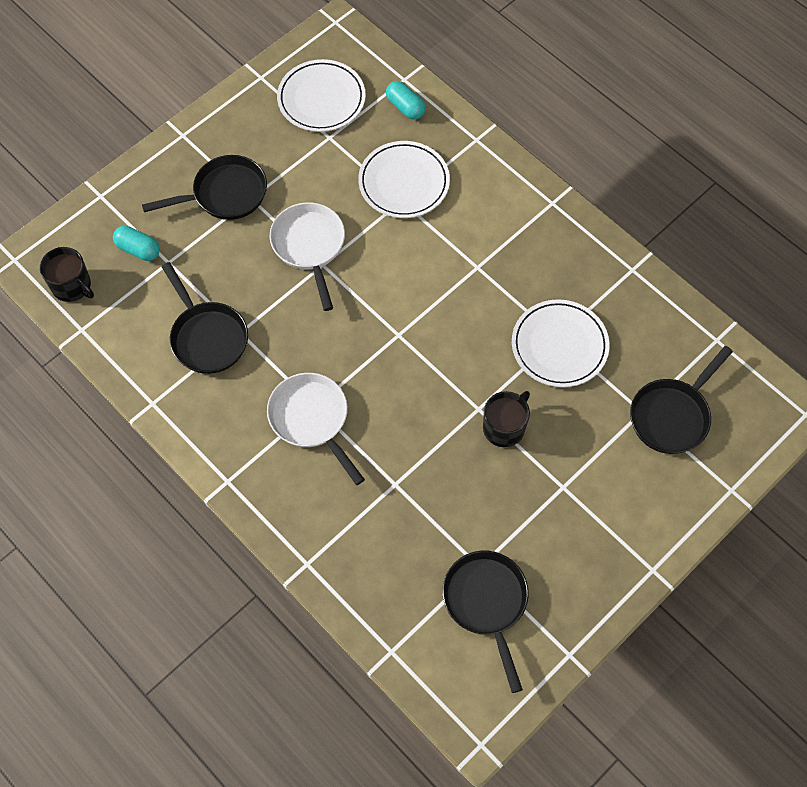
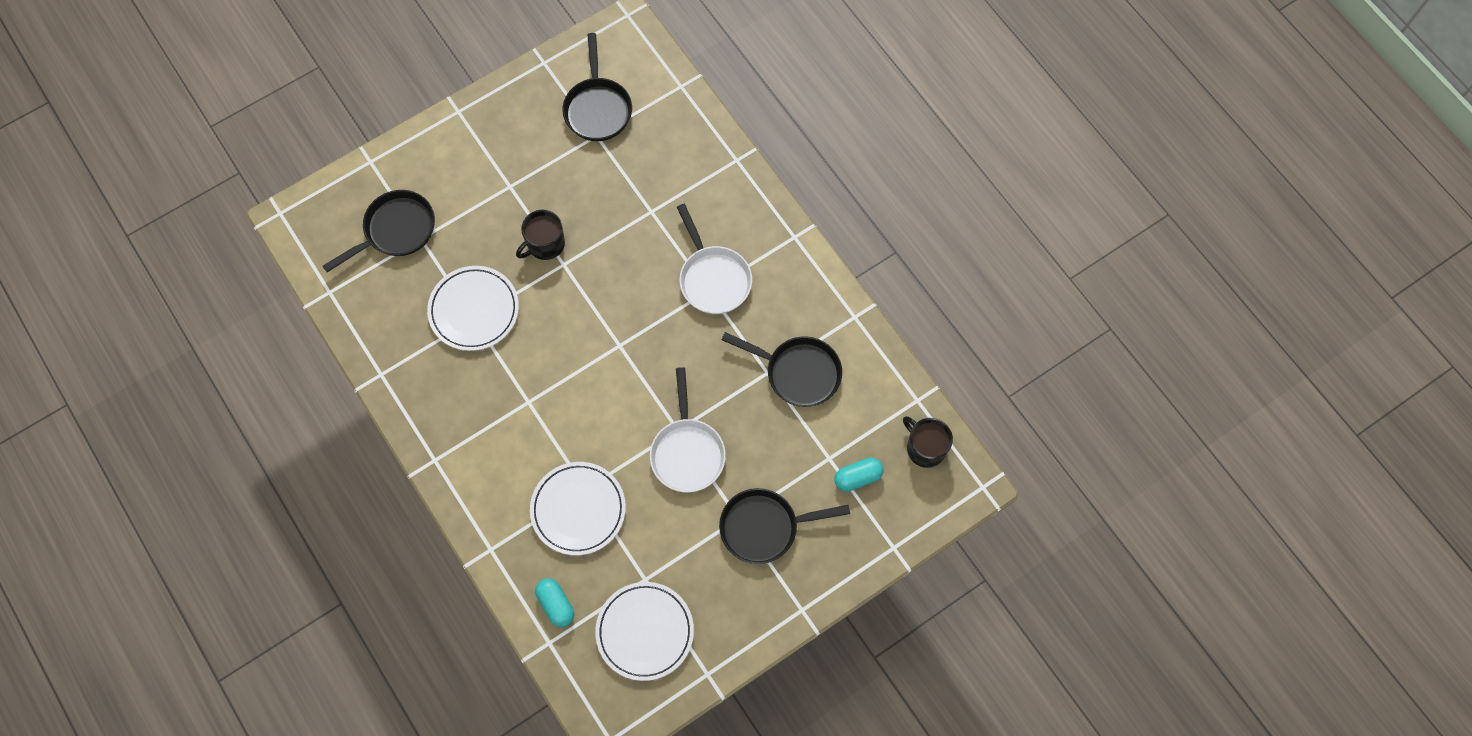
camera: 170 degrees left, 5 degrees up
turquoise capsule [113,226,160,261] -> turquoise capsule turned 60 degrees counterclockwise [834,457,884,492]
black pan [161,262,248,374] -> black pan turned 135 degrees clockwise [722,332,842,407]

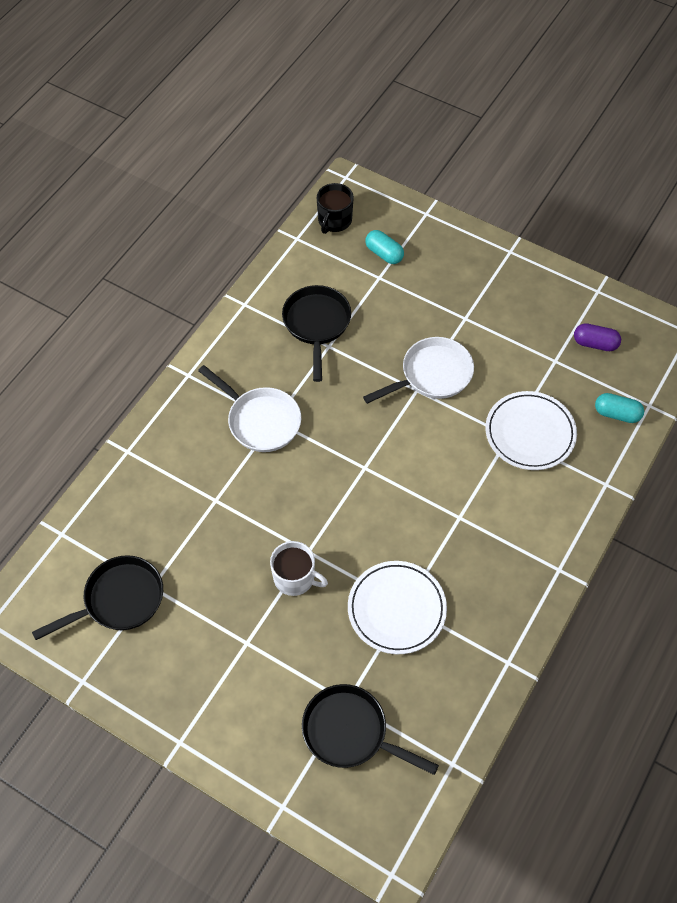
camera: 115 degrees left, 10 degrees down
black mug [516,210,565,260] -> white mug [270,541,328,596]
turquoise capsule [535,578,574,627] -> turquoise capsule turned 75 degrees clockwise [595,393,644,423]
white plate [595,582,694,681] -> purple capsule [574,323,621,351]
white pan [677,204,752,314] -> white pan turned 90 degrees clockwise [198,365,301,452]
black pan [719,488,850,564] -> none

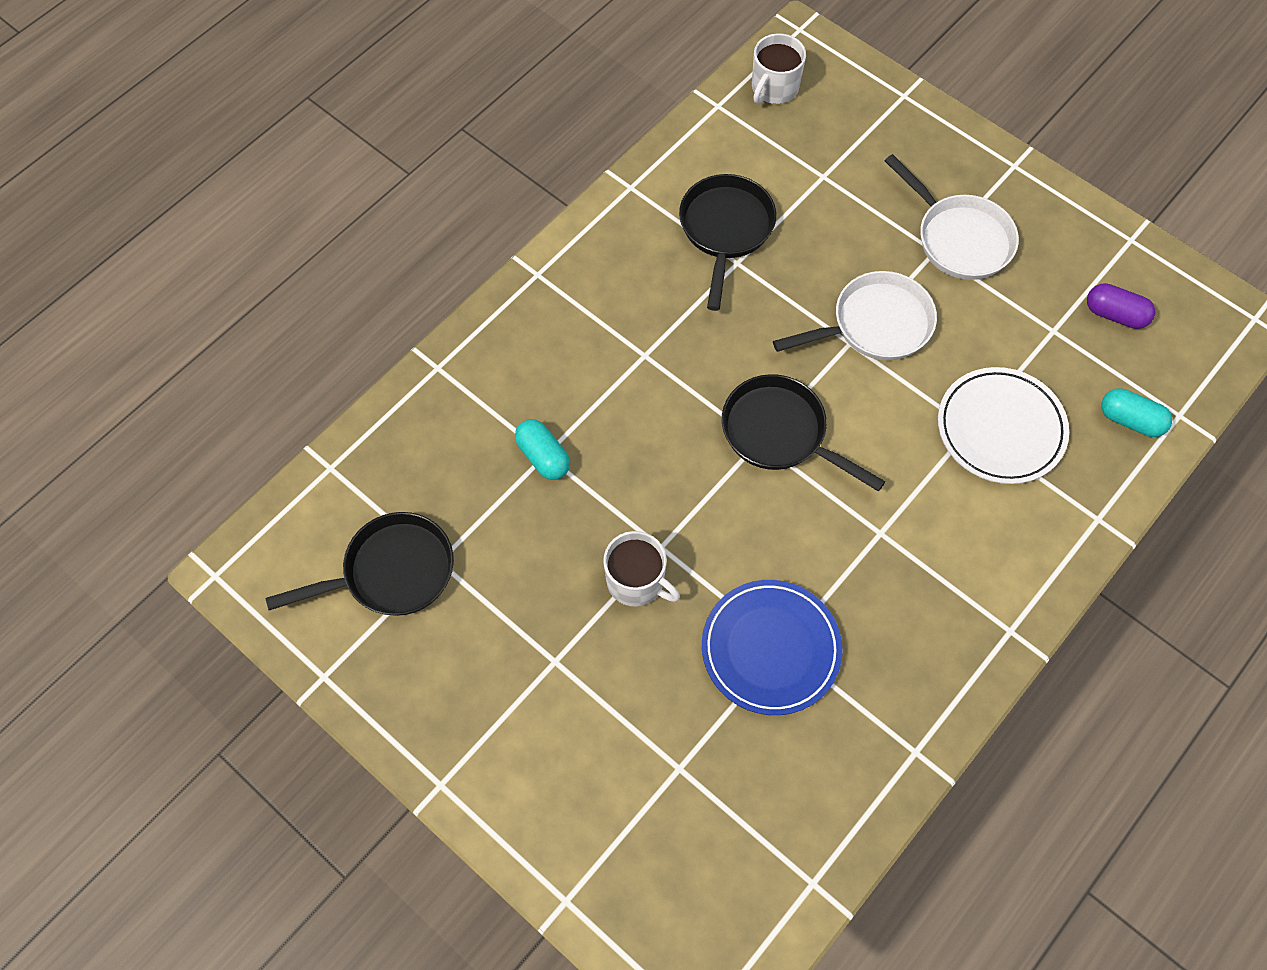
camera: 10 degrees right, 5 degrees up
white pan [198,365,301,452] -> white pan moved to [885,154,1019,280]
black pan [302,684,439,775] -> black pan moved to [722,374,885,492]
black mug [317,183,354,234] -> white mug [752,33,806,104]
white plate [348,561,447,654] -> blue plate [702,580,843,715]
turquoise capsule [365,230,404,264] -> turquoise capsule moved to [515,419,570,480]

